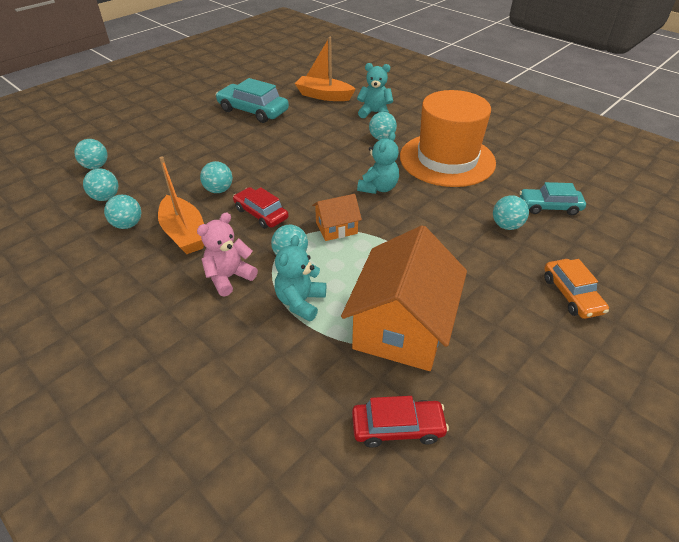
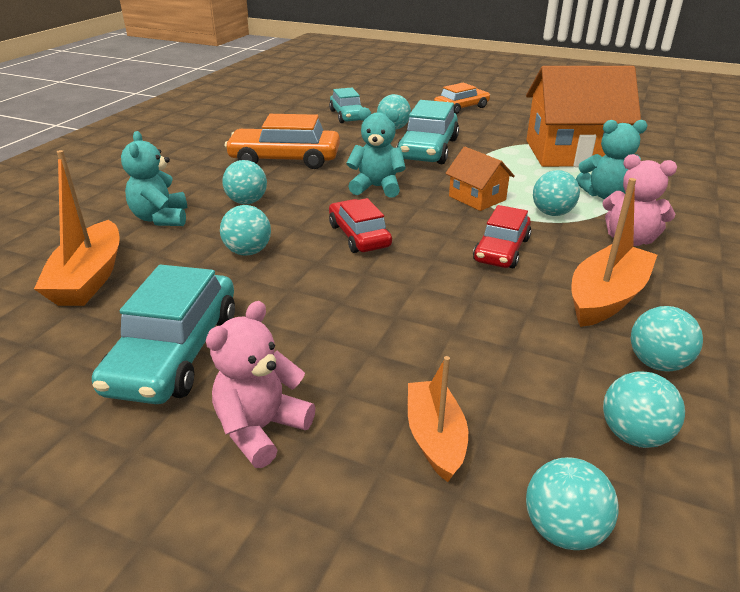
camera: 110 degrees left, 10 degrees down
turquoise ball [200,161,233,193] -> turquoise ball moved to [220,205,271,255]
red car [352,396,449,448] -> red car moved to [329,198,392,253]
orange hat [400,90,496,187] -> orange car [224,114,340,169]
none -> pink teddy bear [206,301,315,468]
none -> turquoise car [396,100,459,164]
none -> orange boat [408,356,468,482]

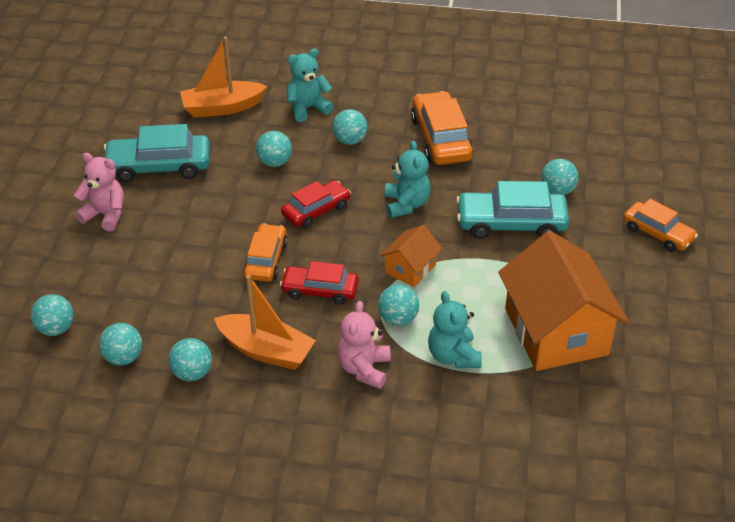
camera: 75 degrees right, 10 degrees up
turquoise car [329,88,363,123] -> none
orange boat [408,356,468,482] -> none
none -> orange car [243,223,288,282]

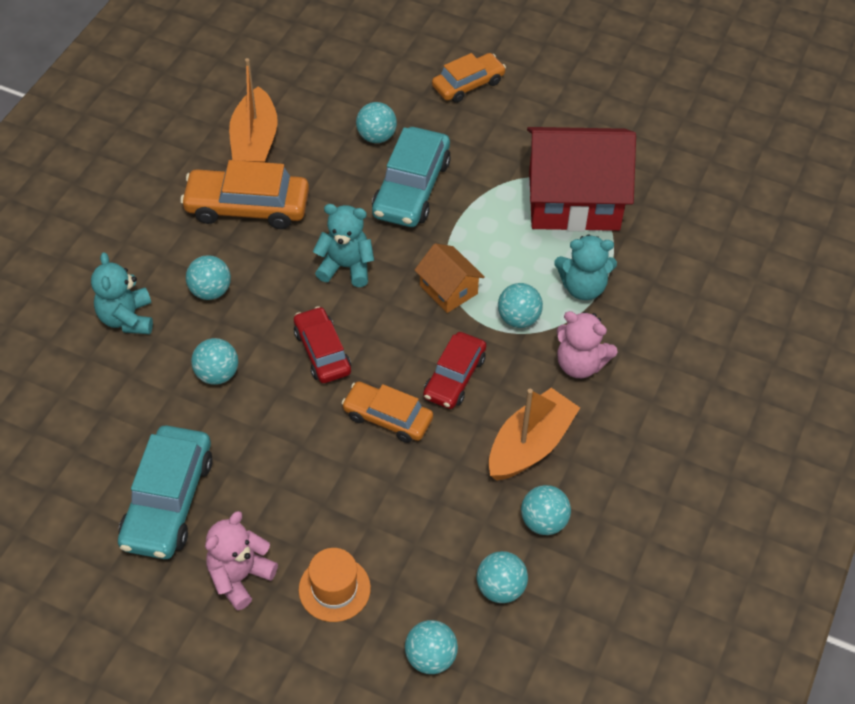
camera: 75 degrees left, 10 degrees up
orange boat [180,36,267,117] -> orange boat moved to [229,58,278,162]
orange house [498,231,629,371] -> red house [527,127,636,231]
none -> orange hat [299,548,371,622]

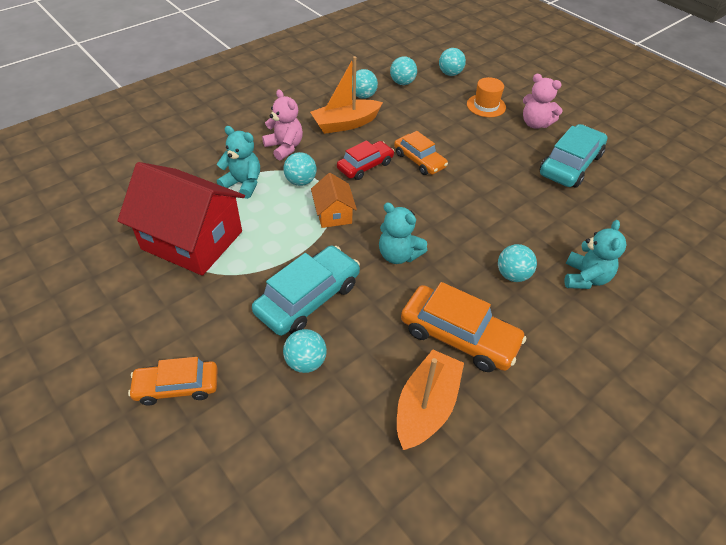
camera: 155 degrees left, 5 degrees down
turquoise ball [191,338,238,385] -> none
pink teddy bear [205,511,278,610] -> pink teddy bear turned 60 degrees clockwise [523,74,562,129]
red car [294,306,351,383] -> none

